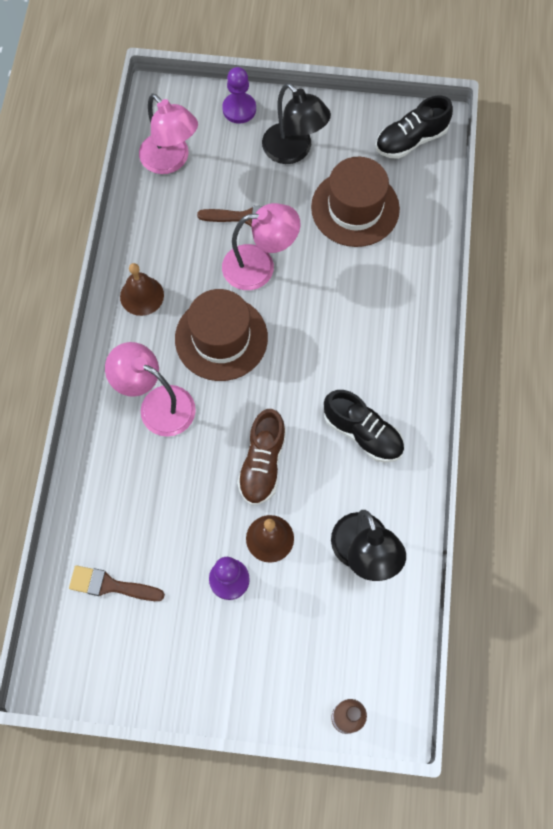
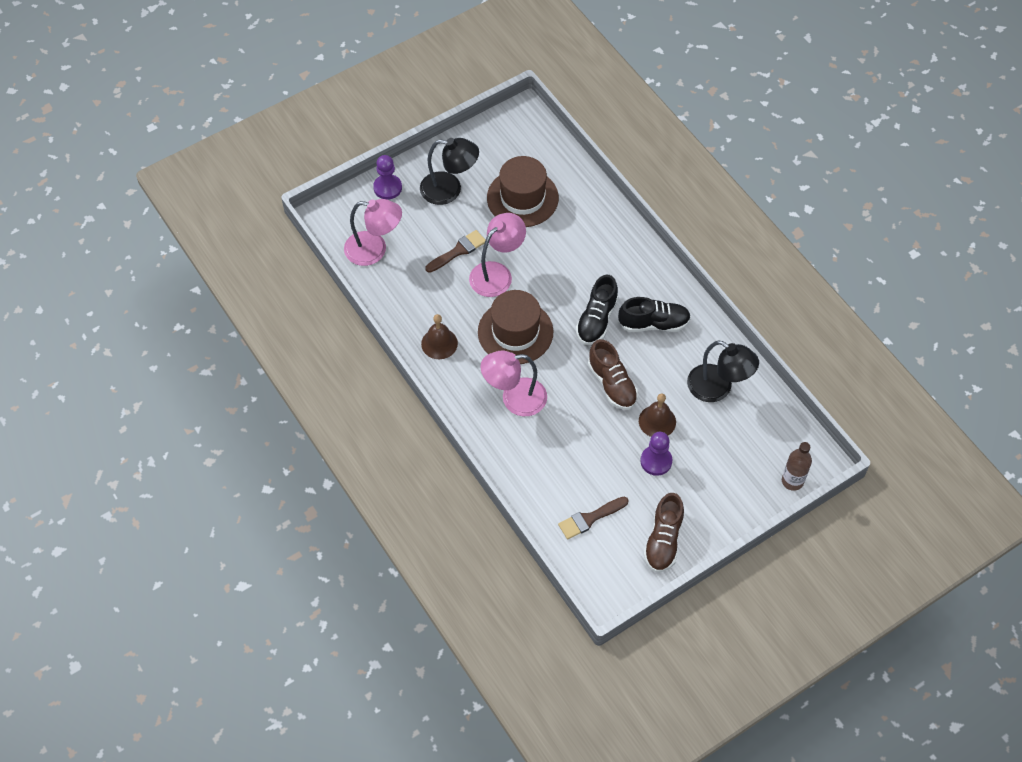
camera: 40 degrees left, 10 degrees down
black shoe [376,95,453,159] -> black shoe moved to [576,275,618,345]
none -> brown shoe [644,493,684,572]

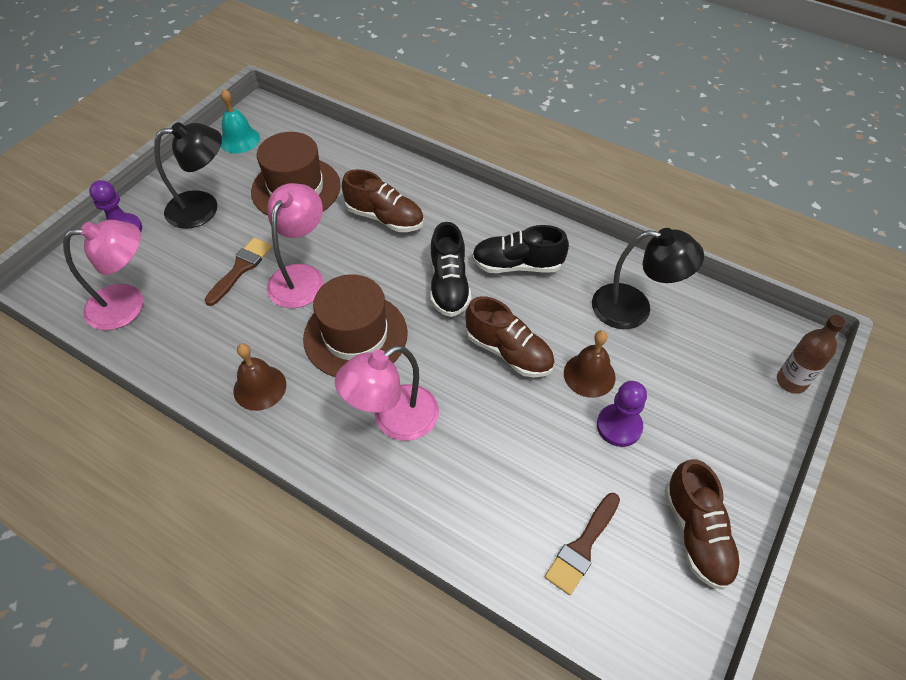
camera: 25 degrees left, 5 degrees down
black shoe [618,297,691,332] -> black shoe turned 150 degrees counterclockwise [472,225,569,273]
none -> turquoise bell [221,89,260,153]
none -> brown shoe [342,169,424,232]

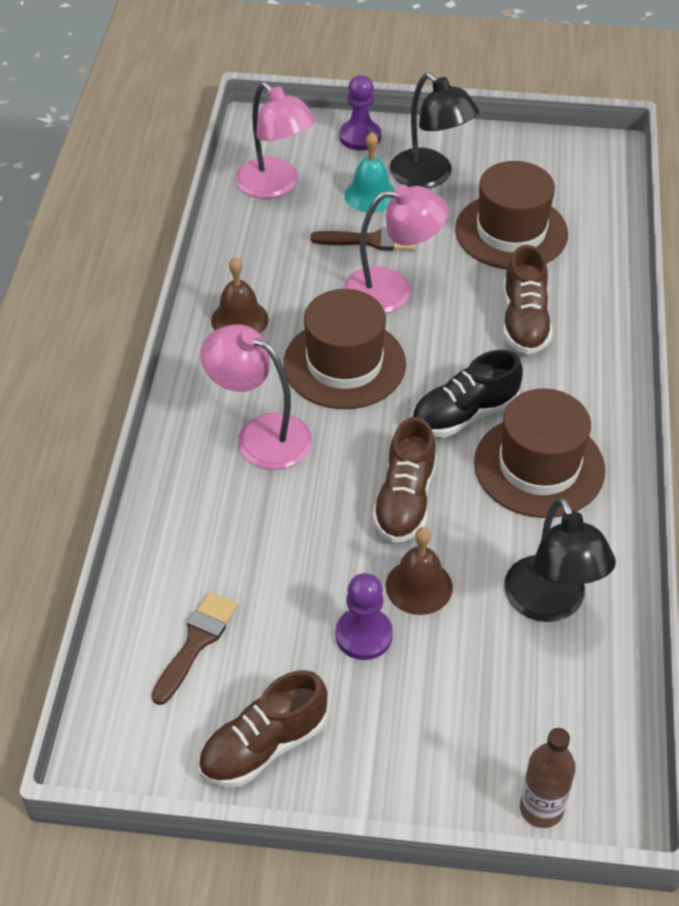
camera: 65 degrees right, 5 degrees down
turquoise bell [221,89,260,153] -> turquoise bell moved to [344,132,395,213]
black shoe [472,225,569,273] -> brown hat [474,389,605,518]
brown brush [545,493,620,595] -> brown brush turned 105 degrees clockwise [151,592,238,705]

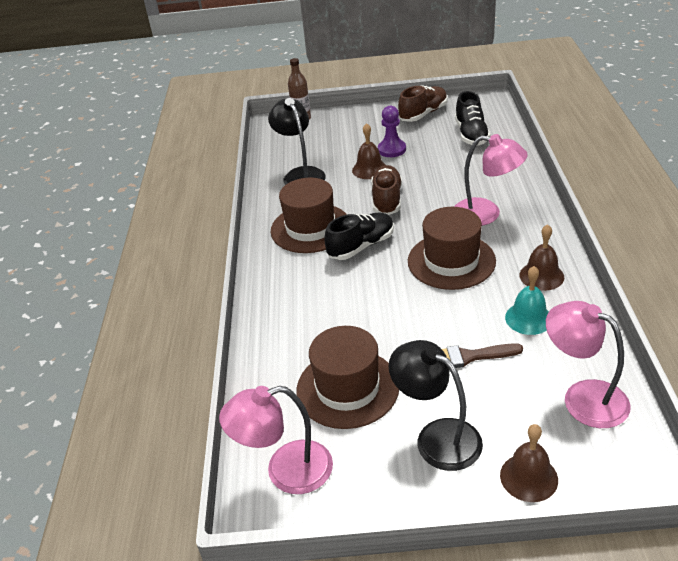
camera: 175 degrees right, 10 degrees down
brown brush [151,592,238,705] -> black shoe [455,91,490,146]
purple pawn [339,75,381,150] -> brown bell [500,424,558,502]
pink lamp [343,185,448,313] -> pink lamp moved to [219,386,333,494]
turquoise bell [344,132,395,213] -> turquoise bell moved to [505,266,549,335]
brown shoe [503,245,553,354] -> none

